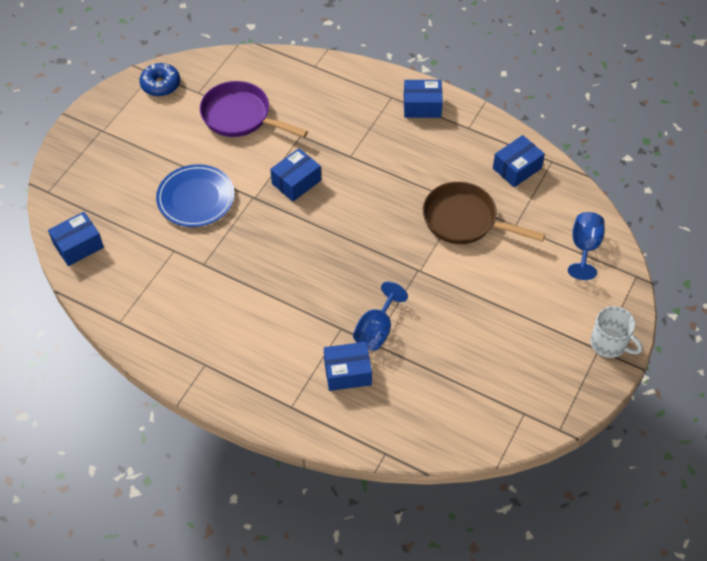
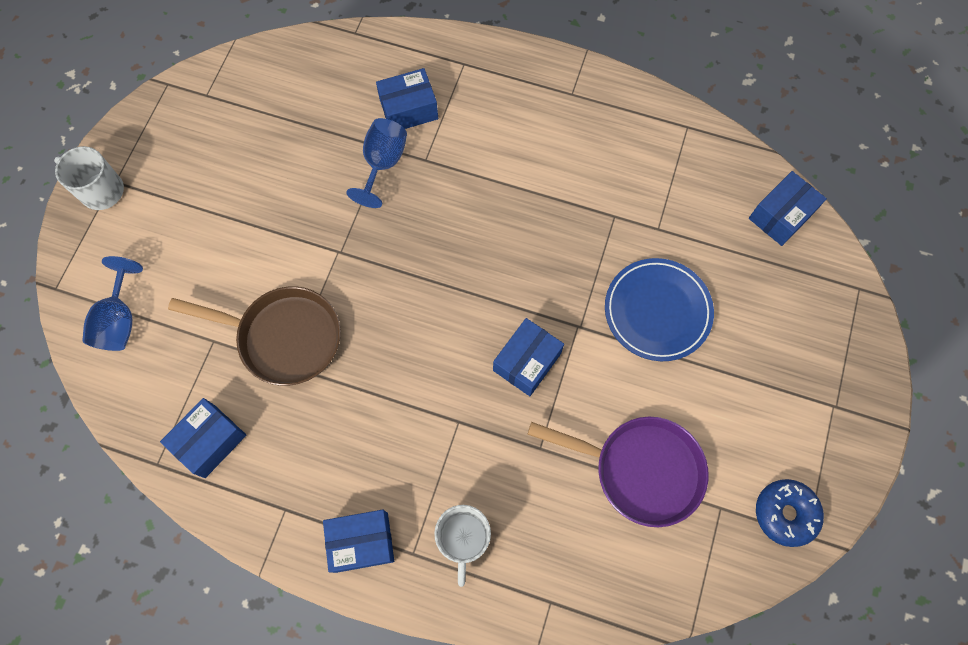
camera: 170 degrees right, 15 degrees up
none -> white mug [434,505,491,587]

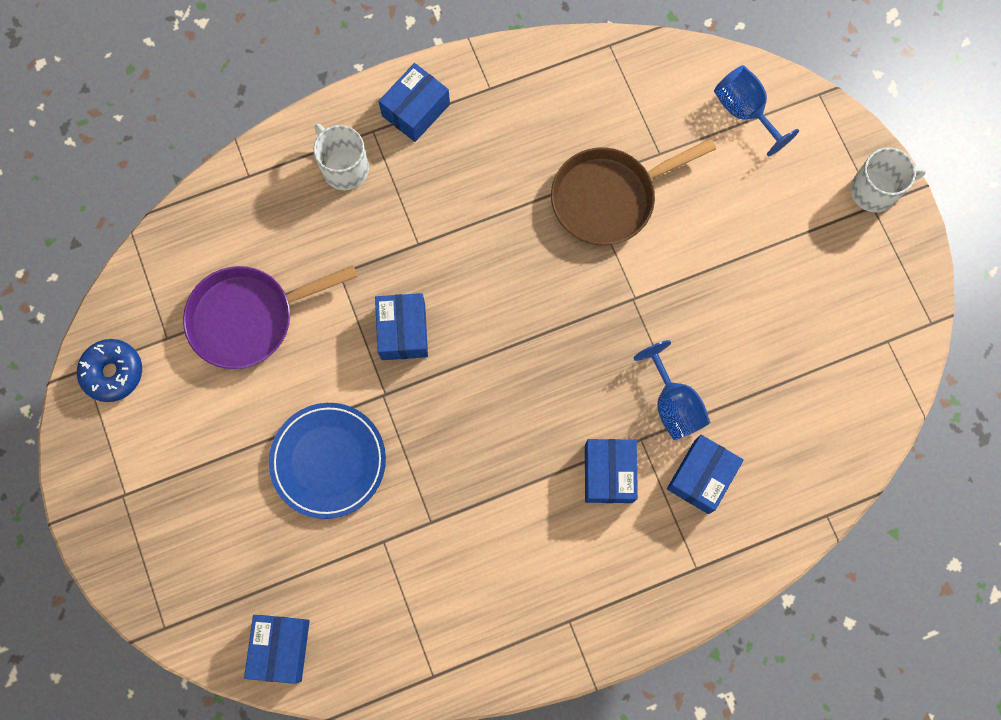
camera: 140 degrees right, 5 degrees up
blue box [160,398,246,478] -> blue box moved to [585,439,638,503]

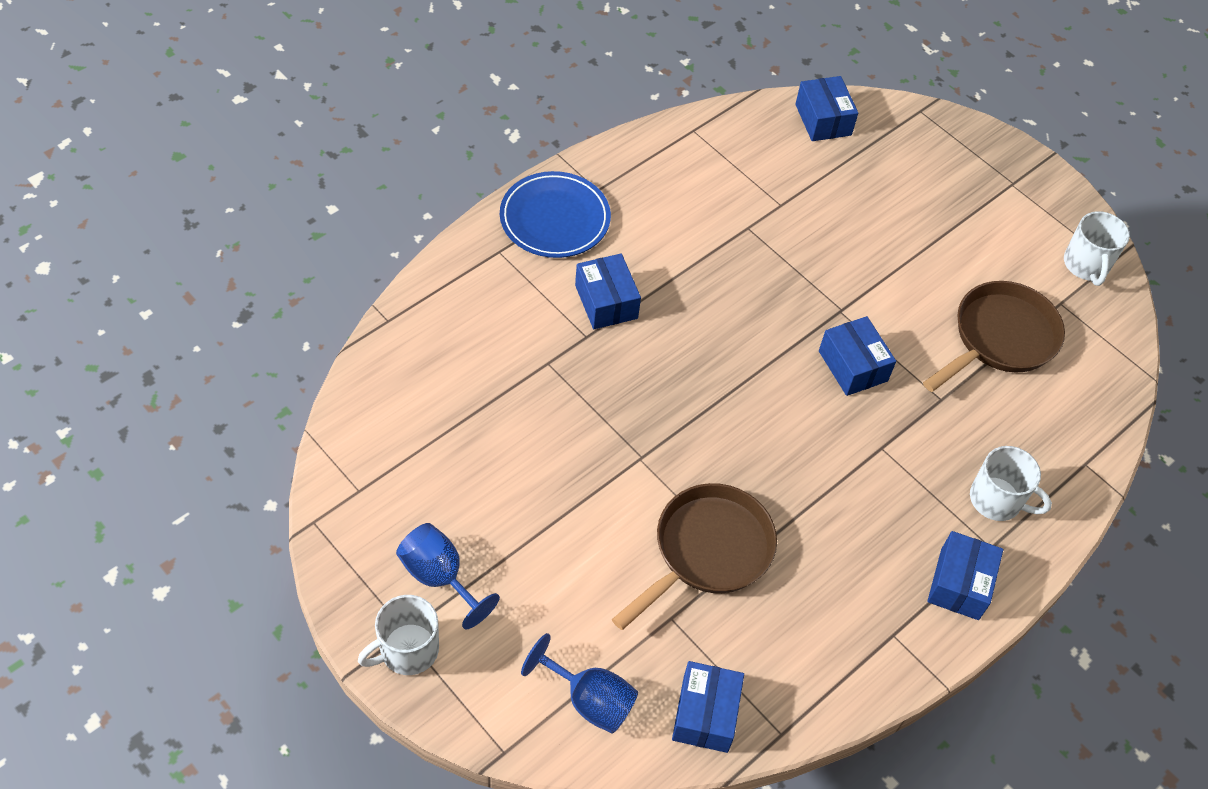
camera: 155 degrees right, 20 degrees down
blue donut [77,339,142,402] -> white mug [1064,211,1130,286]
purple pan [183,265,358,369] -> brown pan [923,281,1065,392]
blue plate [269,403,386,519] -> blue plate moved to [500,171,611,258]
blue goblet [633,340,711,440] -> blue goblet moved to [396,523,500,630]
blue box [667,435,744,514] -> blue box moved to [672,661,744,753]

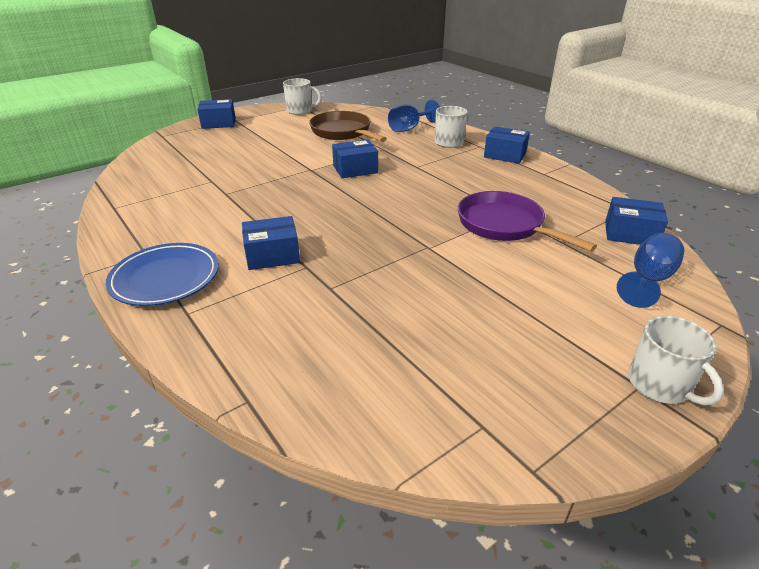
camera: 80 degrees left, 20 degrees down
blue goblet [396,523,500,630] -> blue goblet moved to [388,100,440,132]
brown pan [612,483,777,630] -> purple pan [458,191,597,252]
blue box [795,76,858,141] -> blue box moved to [197,99,236,129]

